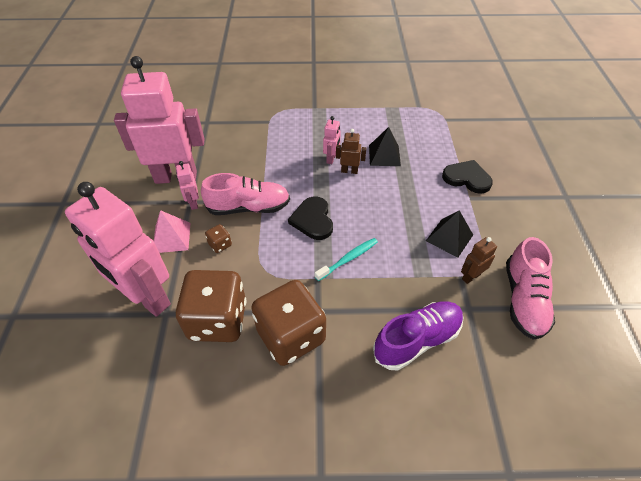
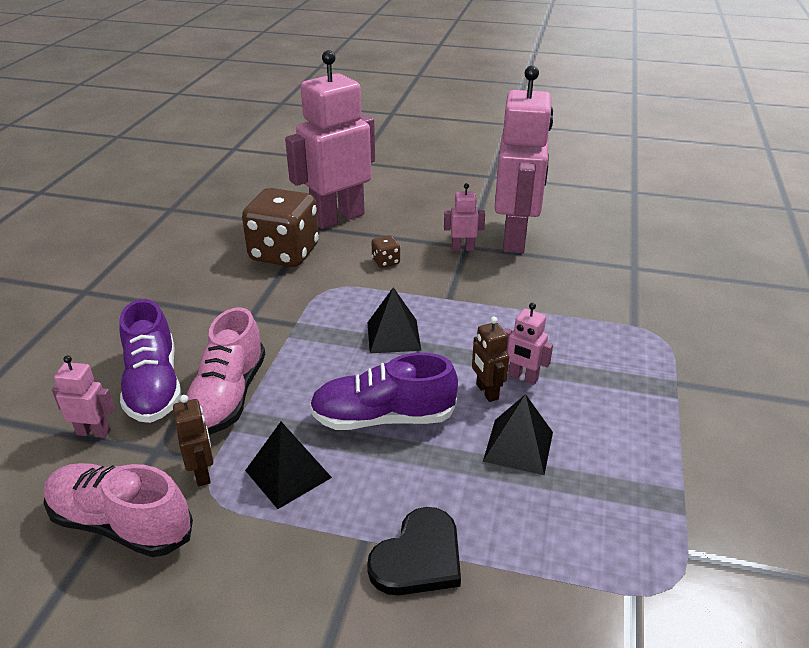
camera: 105 degrees right, 15 degrees down
pink pyramid [154,210,190,253] -> none
pink shoe [201,173,290,215] -> pink shoe moved to [186,307,265,435]
brown dice [251,280,326,366] -> none
black heart [288,197,333,240] -> black pyramid [367,287,421,353]
turquoise toothbrush [315,238,378,281] -> none
brown robot [336,129,366,174] -> brown robot turned 135 degrees clockwise [472,317,509,402]
none -> pink robot [52,355,115,438]
none -> purple shoe [309,353,458,430]

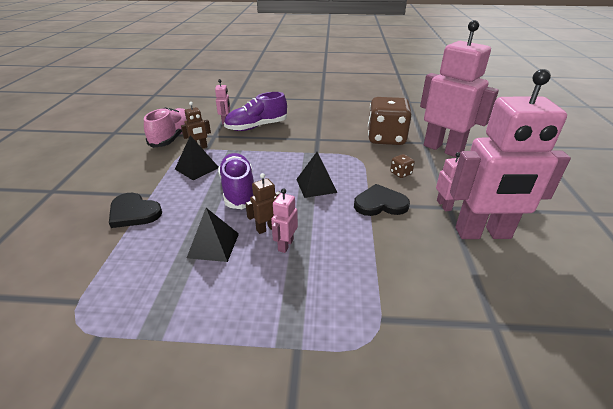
camera: 80 degrees right, 0 degrees up
pink shoe [186,307,265,435] -> none
none -> black heart [354,184,410,216]

